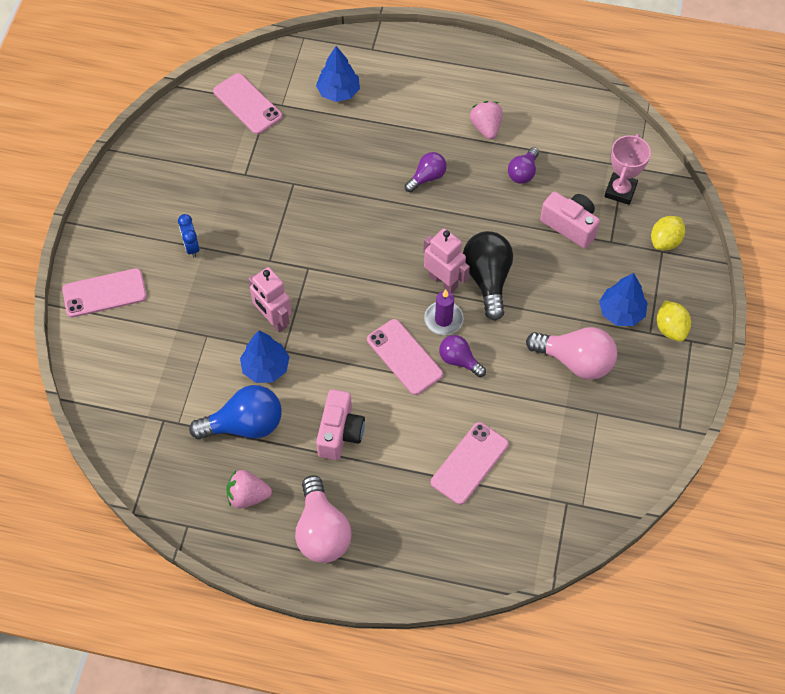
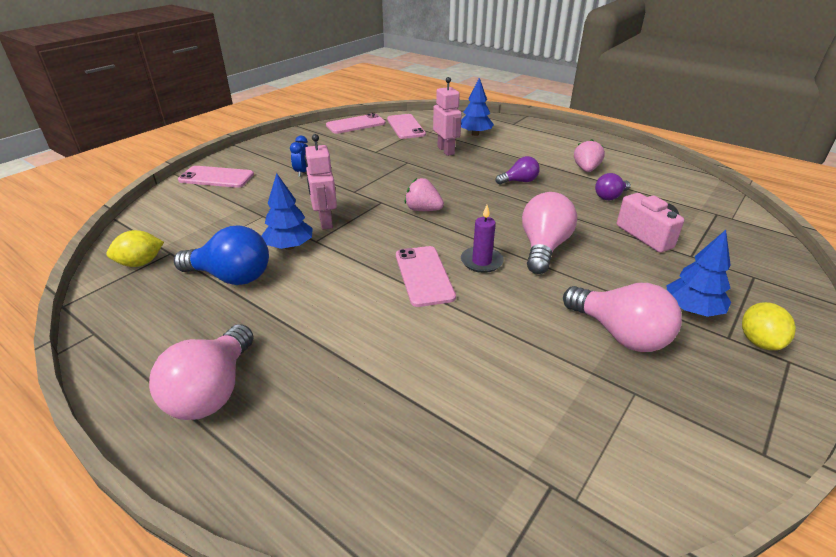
camera: 25 degrees right, 25 degrees down
pink strawberry [226,470,272,509] -> pink strawberry moved to [405,178,444,211]
pink camera [316,389,365,460] -> none
pink robot [423,229,470,293] -> pink robot moved to [433,77,462,156]
pink phone [431,422,509,505] -> pink phone moved to [326,113,386,134]
purple light bulb [439,335,486,377] -> none
black light bulb [463,231,513,321] -> pink light bulb [522,192,577,274]
pink trophy [604,134,651,205] -> none
yellow lemon [651,216,685,250] -> yellow lemon moved to [107,230,164,267]

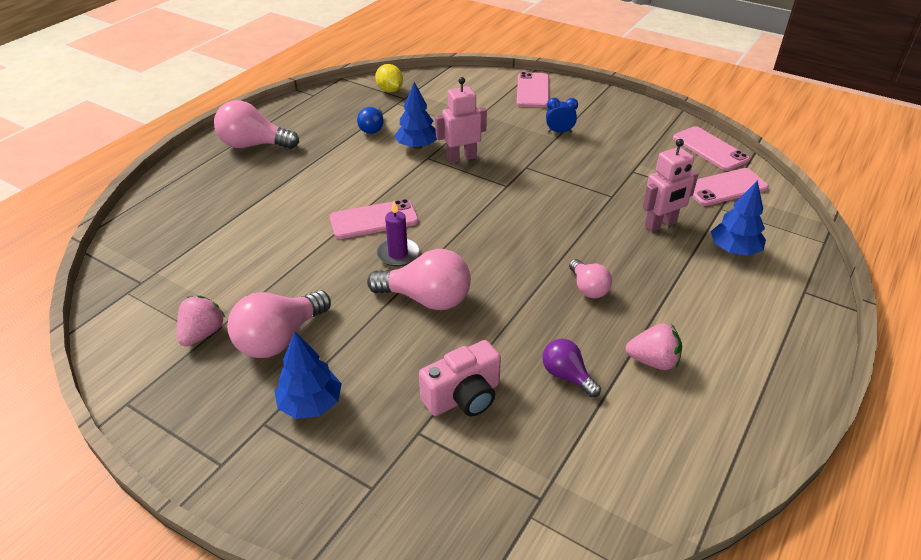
camera: 85 degrees right, 5 degrees up
blue light bulb [174,226,269,285] -> blue light bulb [357,107,384,134], size x0.58
pink strawberry [405,178,444,211] -> pink strawberry moved to [177,296,226,347]
purple light bulb [496,156,540,185] -> pink light bulb [569,259,612,298]
yellow lemon [742,302,796,350] -> none

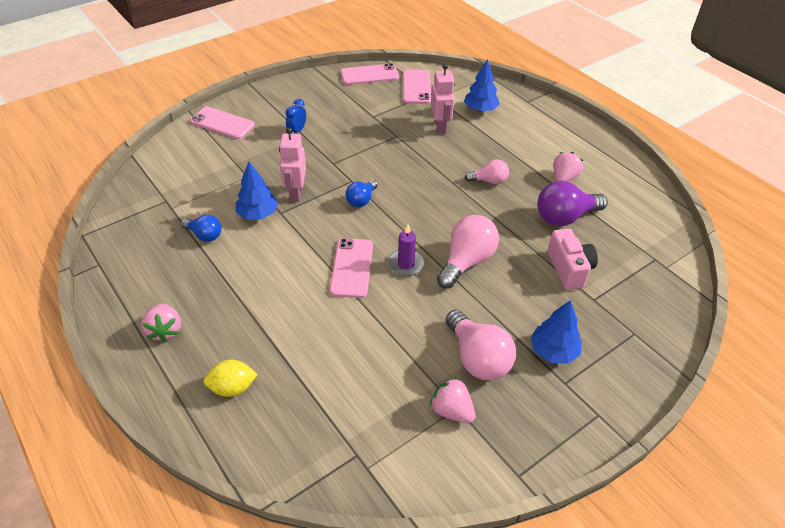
camera: 70 degrees left, 5 degrees up
pink light bulb [214,100,299,149] -> pink strawberry [142,303,181,342]
yellow lemon [375,64,403,92] -> yellow lemon moved to [204,360,258,397]
purple light bulb [542,339,601,397] -> purple light bulb [537,181,608,226], size x1.72
none -> blue light bulb [346,180,378,207]

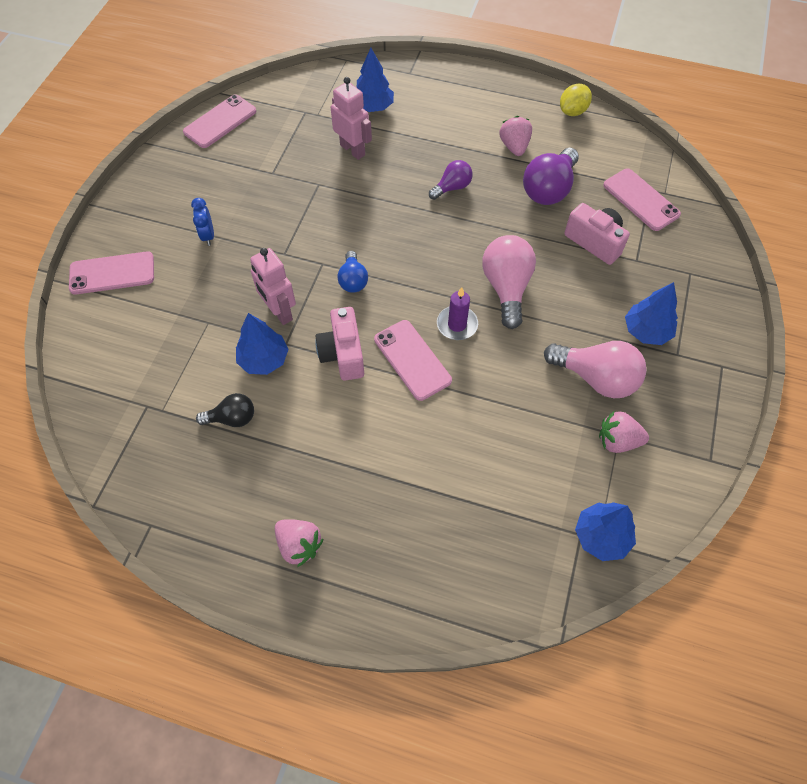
camera: 35 degrees left, 15 degrees up
blue light bulb [181,215,221,242] -> black light bulb [196,393,254,427]
yellow lemon [204,360,258,397] -> yellow lemon moved to [560,84,592,116]
pink phone [403,69,431,104] -> pink phone moved to [603,169,681,231]
pink light bulb [465,159,509,184] -> purple light bulb [429,160,473,200]
none -> pink camera [315,307,364,381]
none -> blue tree [575,502,636,561]

